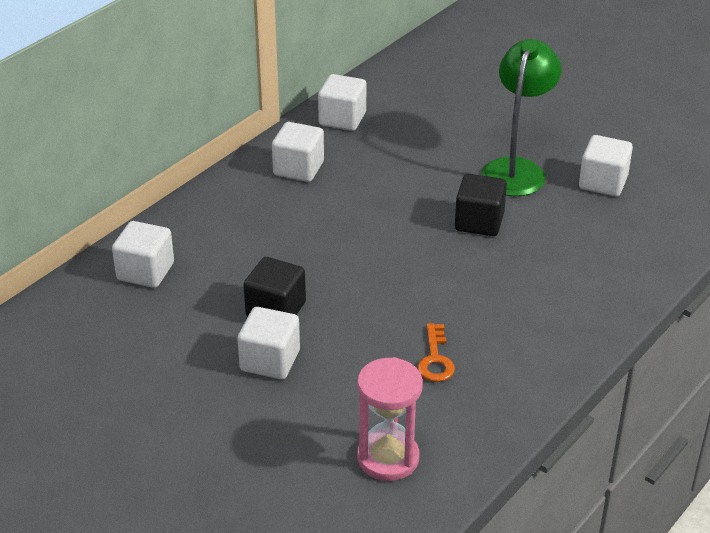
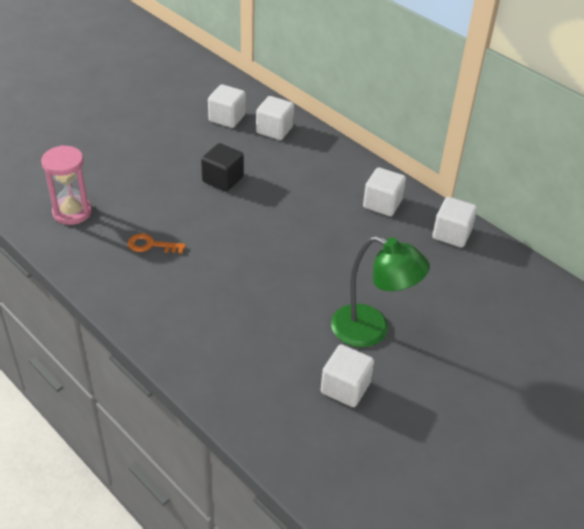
camera: 95 degrees right, 5 degrees up
white cube [237,307,300,379] -> white cube moved to [208,84,246,128]
black cube [455,174,507,236] -> none

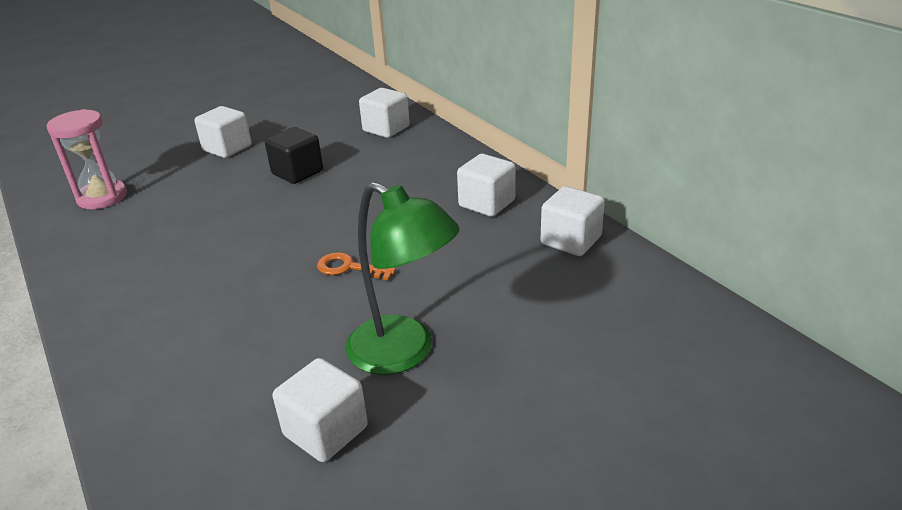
camera: 15 degrees right, 10 degrees down
orange key [128,233,186,254] -> orange key moved to [317,252,396,280]
white cube [208,84,246,128] -> white cube moved to [194,106,251,158]

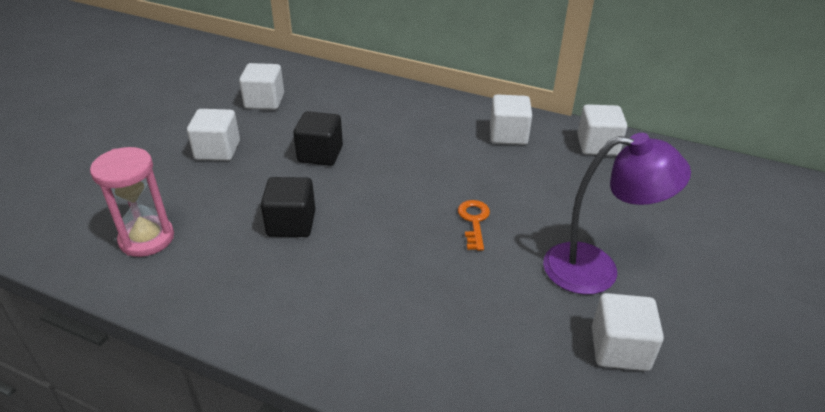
camera: 35 degrees left, 5 degrees up
orange key [317,252,396,280] -> orange key turned 105 degrees clockwise [458,200,490,251]
green lamp [345,182,460,375] -> purple lamp [543,133,691,295]
white cube [359,88,410,138] -> white cube moved to [239,63,284,110]
none -> black cube [261,177,315,237]

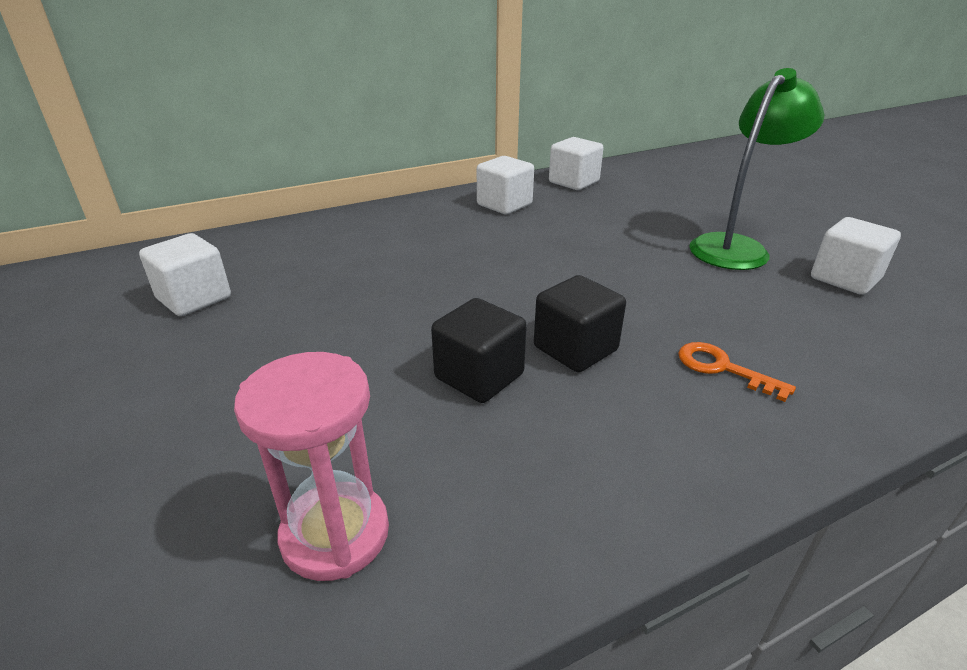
camera: 50 degrees left, 5 degrees down
white cube [187,109,240,161] -> none
black cube [293,111,343,166] -> black cube moved to [534,275,626,372]
orange key [458,200,490,251] -> orange key moved to [678,342,796,402]
purple lamp [543,133,691,295] -> green lamp [689,68,824,270]

